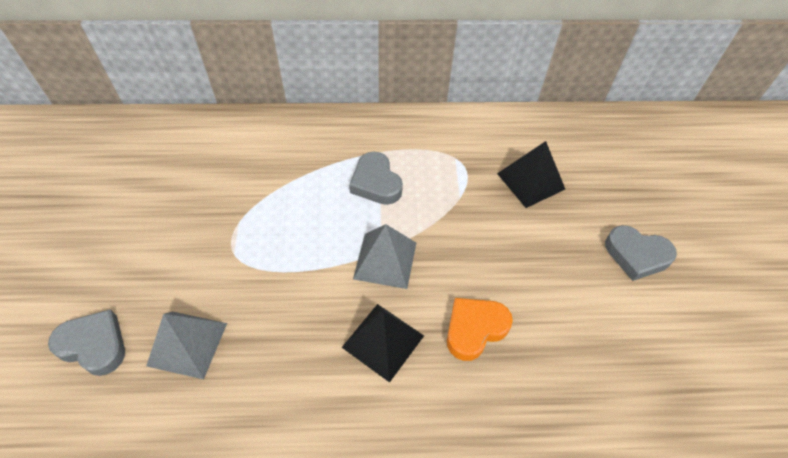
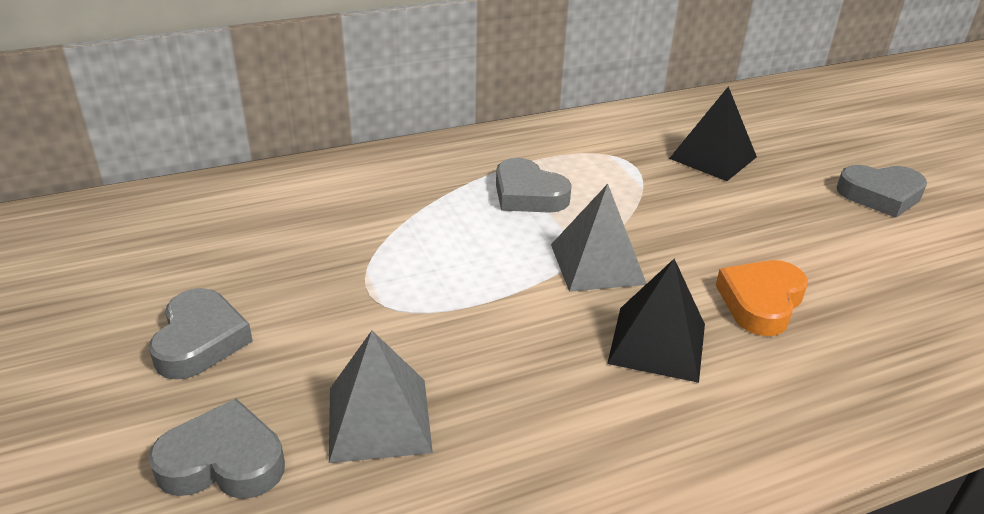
camera: 20 degrees left, 20 degrees down
none -> grey heart [149,288,253,380]

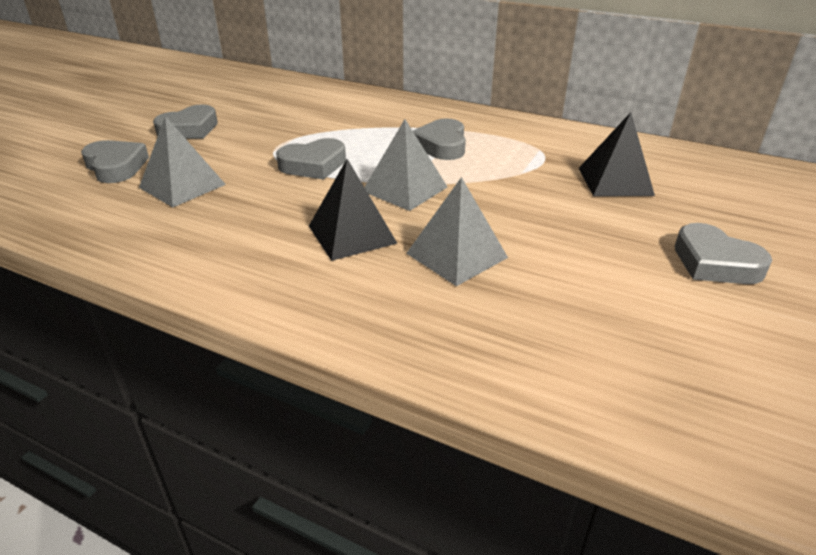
camera: 50 degrees right, 0 degrees up
orange heart [716,260,808,336] -> grey pyramid [406,177,508,286]
none -> grey heart [276,138,346,180]

